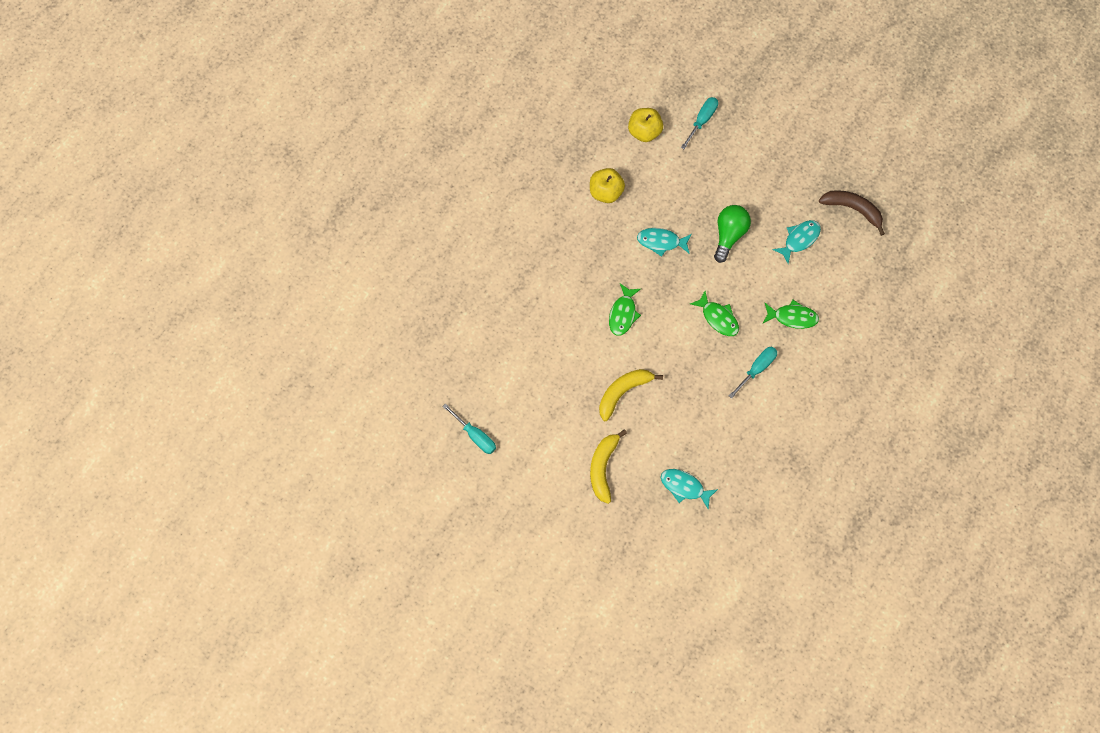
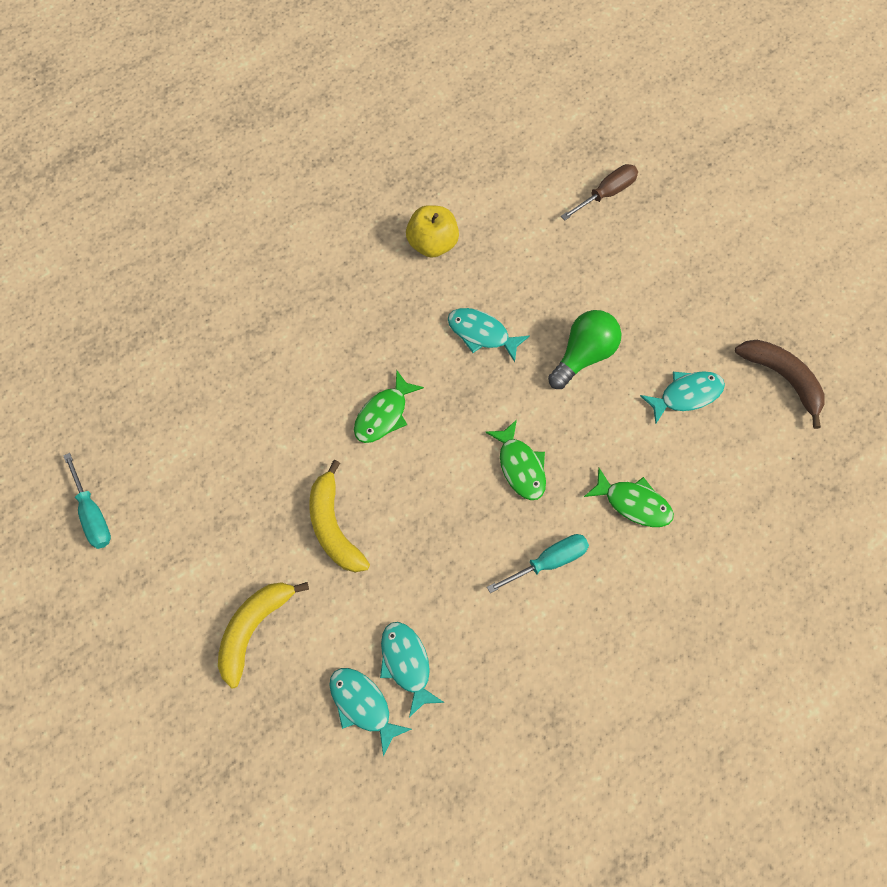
camera: 20 degrees right, 5 degrees down
yellow banana [599,369,663,421] -> yellow banana turned 90 degrees counterclockwise [309,460,370,572]
yellow apple [628,108,663,142] -> none
turquoise screwdriver [681,97,718,149] -> brown screwdriver [561,164,638,220]
none -> turquoise fish [380,622,445,717]

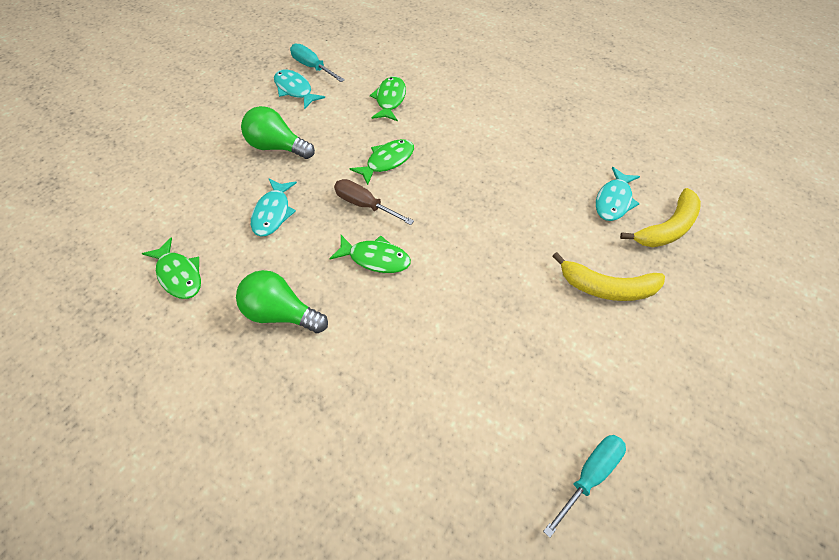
camera: 110 degrees left, 10 degrees down
yellow banana [309,460,370,572] -> yellow banana moved to [620,188,701,247]
turquoise fish [380,622,445,717] -> none
yellow apple [406,205,459,258] -> green fish [142,238,201,299]
turquoise screwdriver [487,534,589,593] -> turquoise screwdriver moved to [290,43,345,82]
brown screwdriver [561,164,638,220] -> brown screwdriver moved to [334,179,414,225]
brown banana [735,340,825,429] -> none
none -> green light bulb [236,270,328,333]

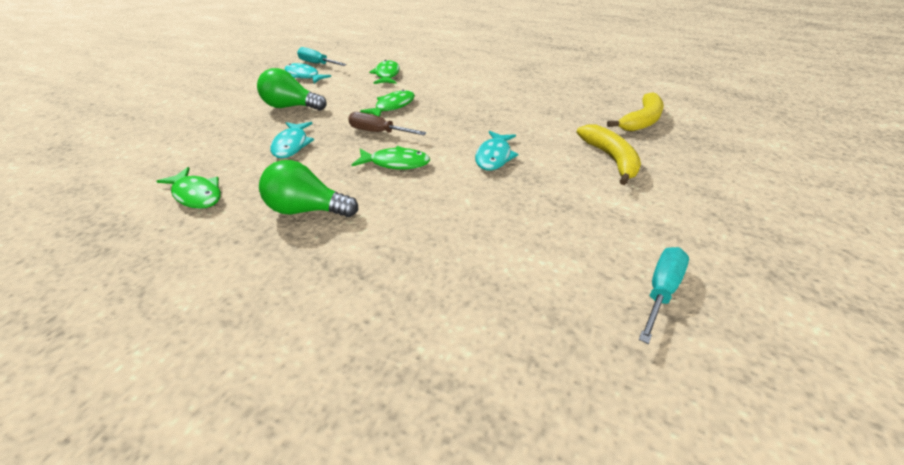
camera: 10 degrees left, 15 degrees down
yellow banana [552,252,665,301] -> yellow banana turned 105 degrees counterclockwise [577,125,641,185]
turquoise fish [596,167,640,221] -> turquoise fish moved to [475,131,519,170]

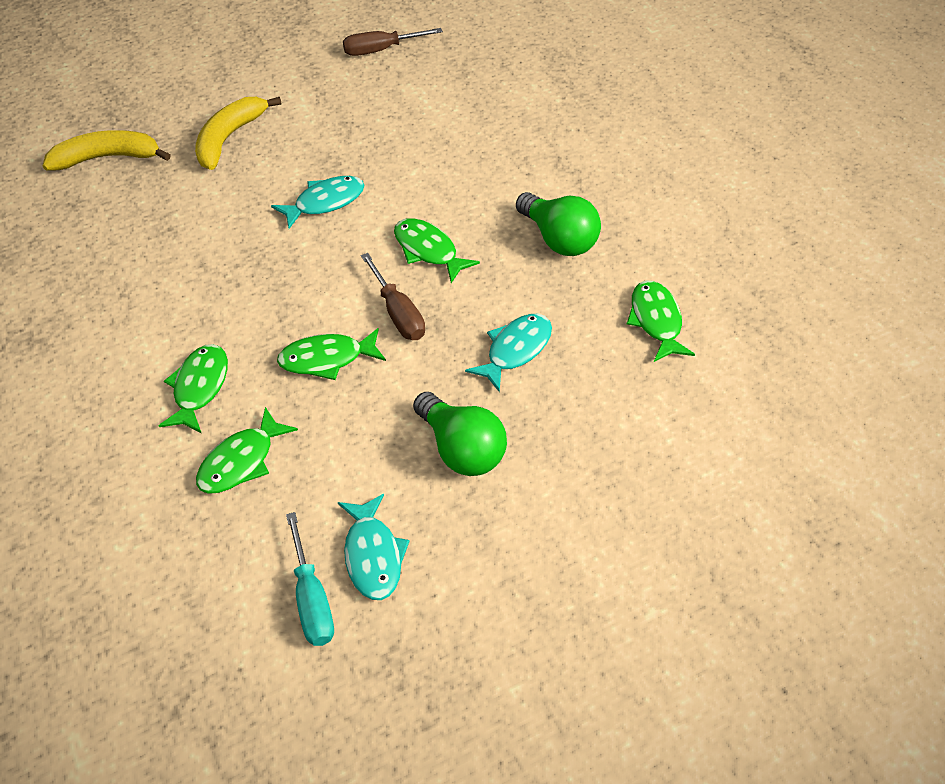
camera: 140 degrees left, 10 degrees up
turquoise screwdriver [639,247,689,344] -> brown screwdriver [343,28,443,56]
none -> green fish [158,344,228,433]

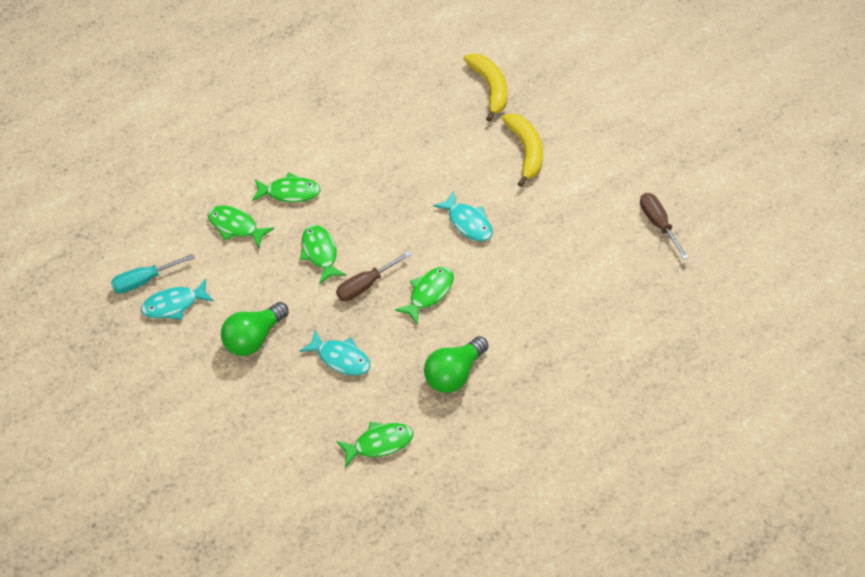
camera: 85 degrees right, 5 degrees up
yellow banana [195,97,282,170] -> yellow banana turned 60 degrees clockwise [502,113,543,187]

